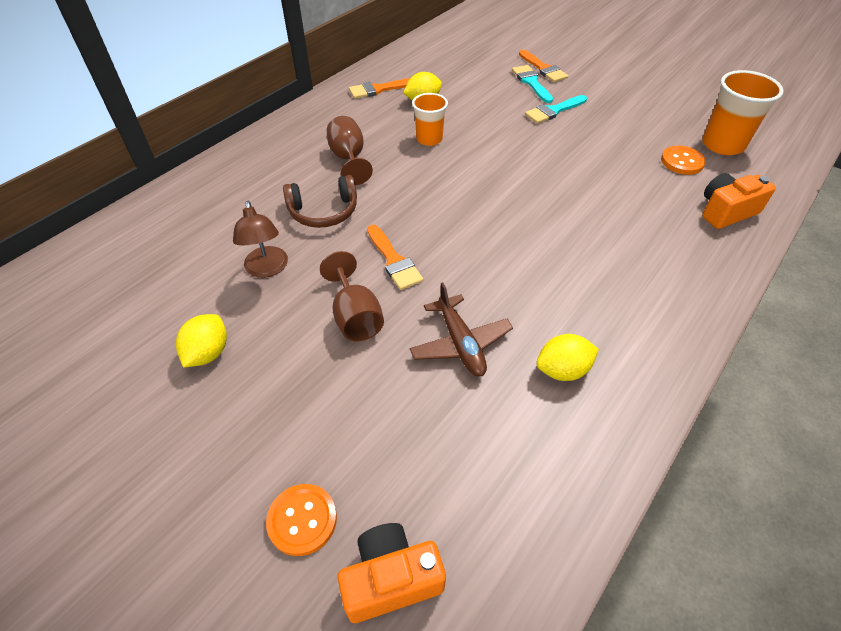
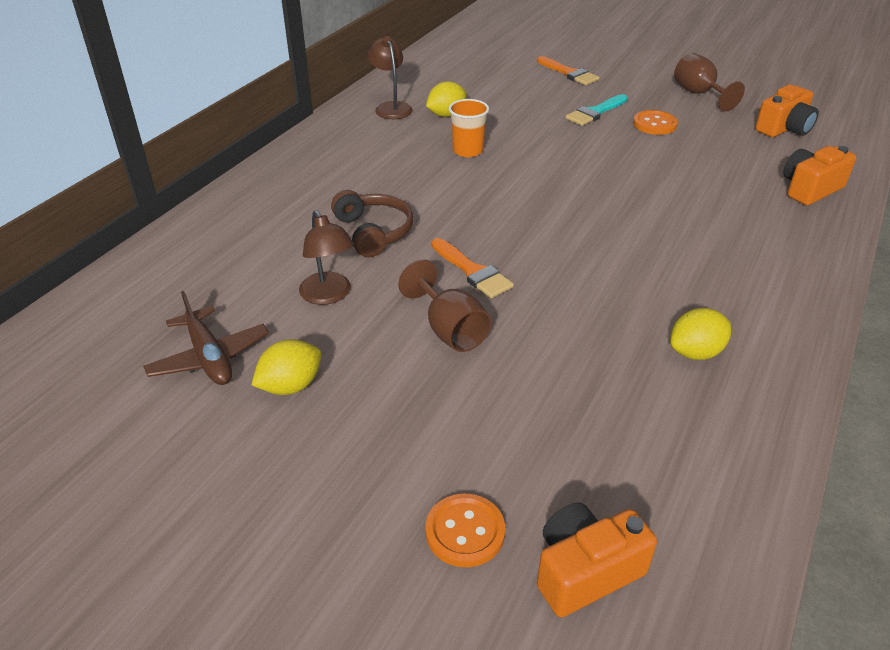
camera: 10 degrees left, 10 degrees down
yellow lemon [176,314,227,367] -> yellow lemon turned 45 degrees clockwise [252,339,321,395]
brown headphones [283,175,357,228] -> brown headphones turned 90 degrees counterclockwise [331,190,413,257]
brown goblet [327,116,373,185] -> brown goblet moved to [674,53,745,111]
orange brush [349,78,410,99] -> brown lamp [368,36,413,119]
brown plane [410,282,513,377] -> brown plane moved to [143,291,269,385]
turquoise brush [512,65,553,103] -> none
orange button [661,146,706,175] -> orange button moved to [633,110,678,135]
orange cup [702,70,784,155] -> orange camera [755,84,819,137]

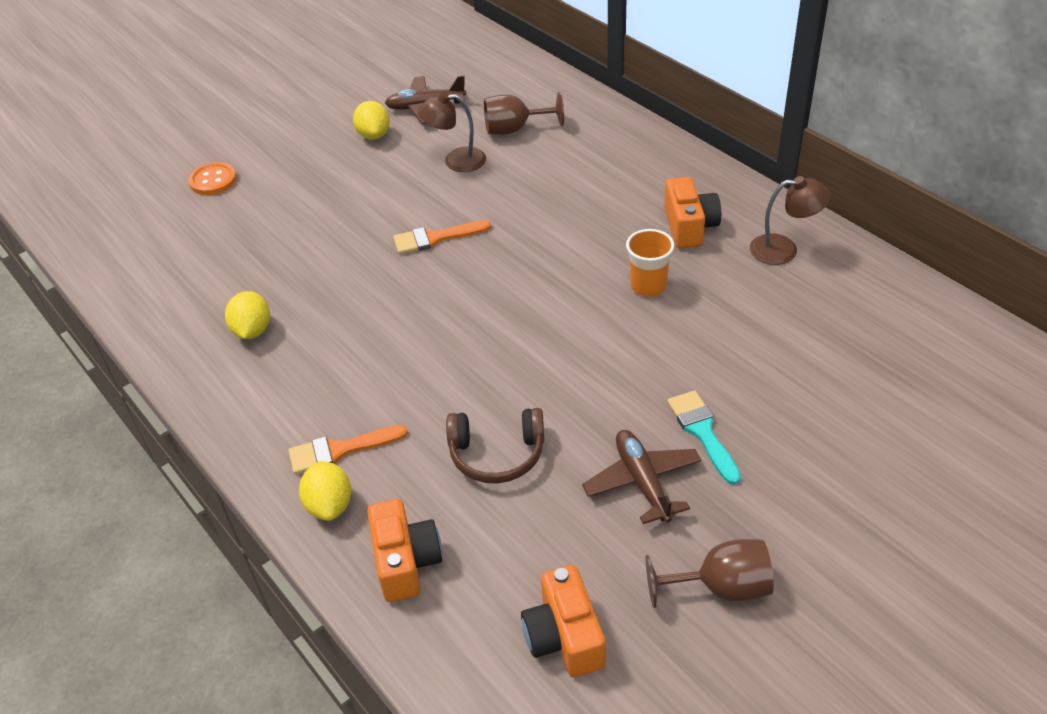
camera: 115 degrees right, 5 degrees up
brown headphones [331,190,413,257] -> brown headphones moved to [446,408,544,484]
brown goblet [398,259,491,352] -> brown goblet moved to [484,92,564,135]
yellow lemon [426,81,467,117] -> yellow lemon moved to [299,461,351,521]
orange brush [537,56,600,85] -> orange brush moved to [288,425,408,474]
orange camera [537,503,657,617] -> orange camera moved to [664,177,721,248]
orange button [633,110,678,135] -> brown plane [582,430,702,524]

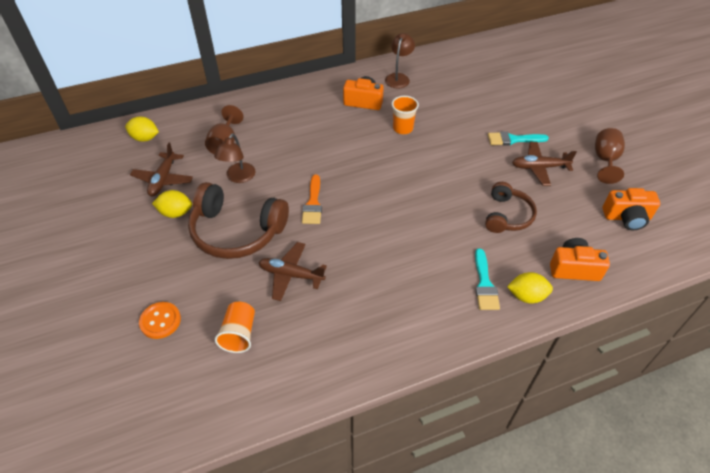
camera: 75 degrees left, 5 degrees up
yellow lemon [225,291,270,339] -> yellow lemon moved to [125,116,159,142]
orange brush [288,425,408,474] -> turquoise brush [475,249,500,310]
none -> brown headphones [188,182,289,259]
none -> orange cup [215,302,255,353]
none -> brown plane [259,242,327,301]

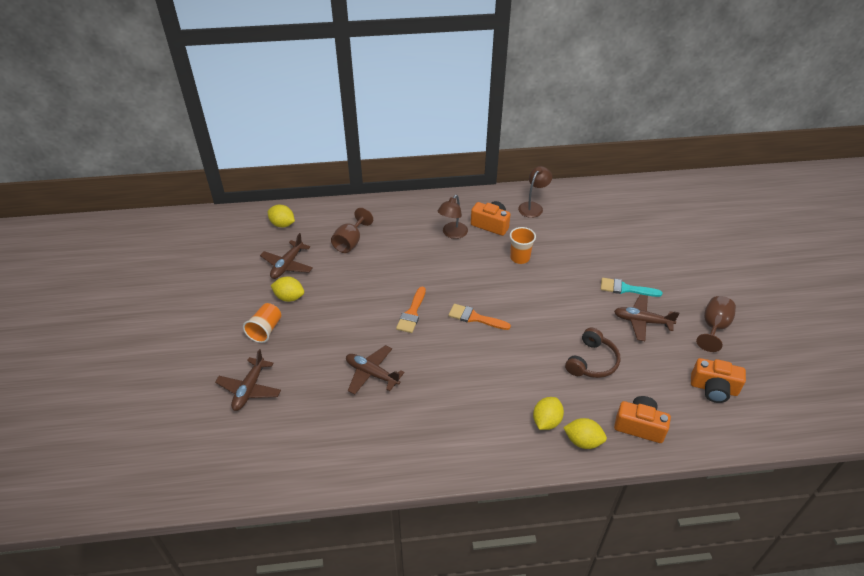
camera: 15 degrees right, 5 degrees down
orange button [139,302,181,339] -> brown plane [215,349,281,411]
brown headphones [188,182,289,259] -> none
brown lamp [214,133,255,183] -> brown lamp moved to [437,195,468,239]
orange cup [215,302,255,353] -> orange cup moved to [243,303,281,343]
turquoise brush [475,249,500,310] -> yellow lemon [533,397,564,430]
none -> orange brush [448,304,511,330]

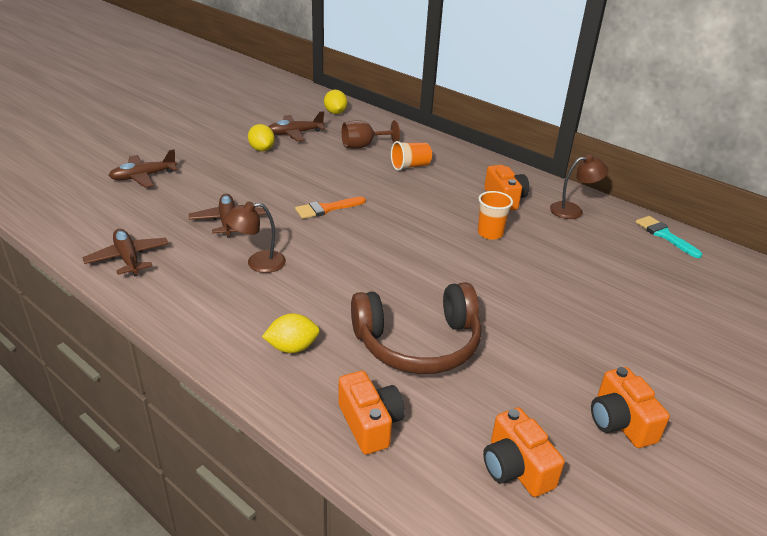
camera: 45 degrees right, 10 degrees down
orange cup [243,303,281,343] -> orange cup moved to [391,141,432,171]
brown lamp [437,195,468,239] -> brown lamp moved to [224,201,286,273]
orange brush [448,304,511,330] -> none
yellow lemon [563,418,607,449] -> none
brown headphones [565,328,620,378] -> brown headphones [351,282,482,374], size x1.65
turquoise brush [601,278,662,297] -> turquoise brush moved to [636,216,702,258]
brown plane [614,294,680,341] -> brown plane moved to [82,229,169,276]
brown goblet [696,296,736,352] -> orange camera [591,367,670,448]

